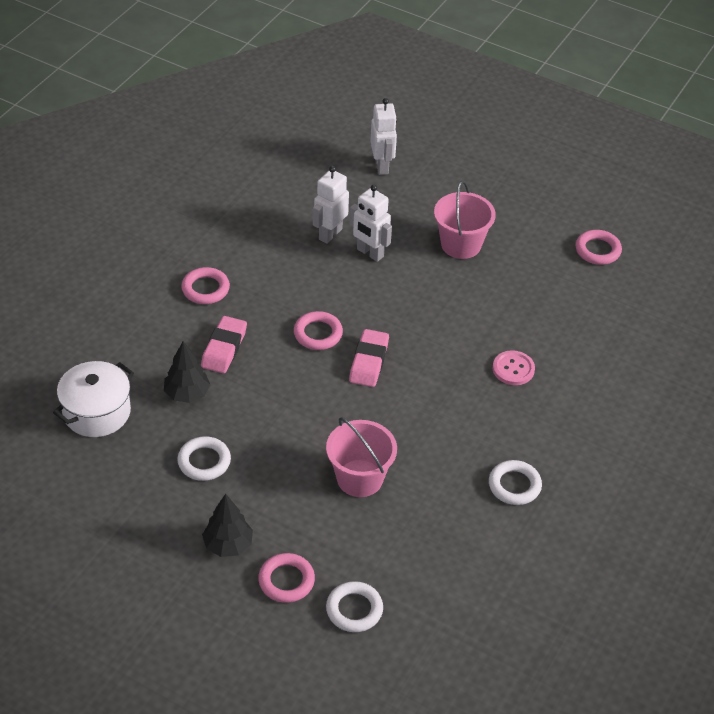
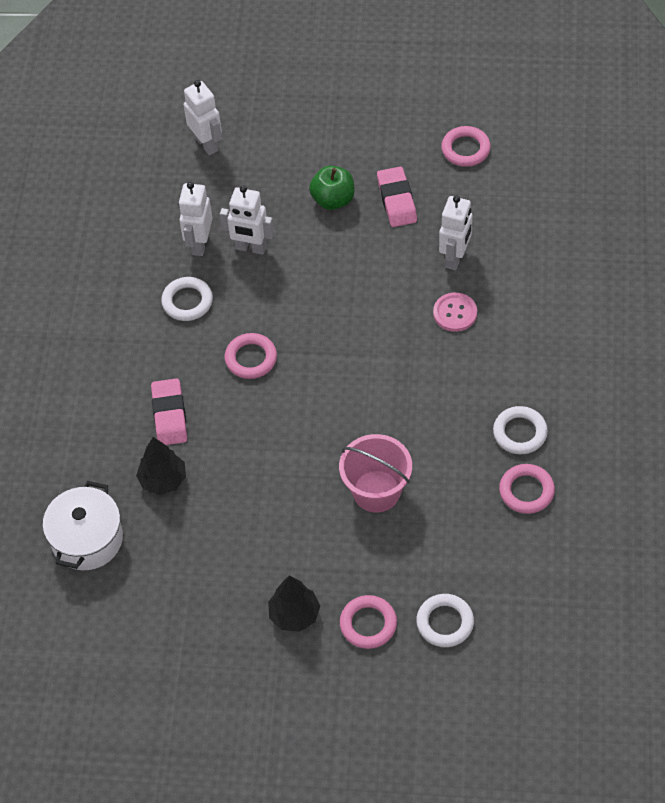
camera: 20 degrees left, 10 degrees up
white ring [177,436,231,481] -> white ring moved to [161,277,213,321]
pink ring [181,267,230,304] -> pink ring moved to [499,464,555,514]
pink eraser [349,329,389,387] -> pink eraser moved to [377,167,417,227]
pink bucket [434,181,496,259] -> green apple [309,166,354,210]
none -> white robot [439,195,472,270]

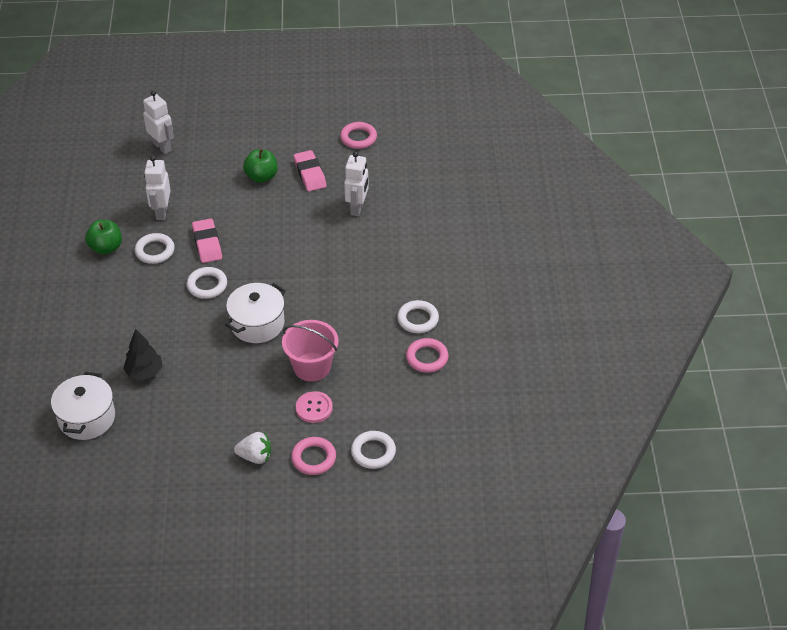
camera: 10 degrees left, 10 degrees down
pink eraser [151,378,187,445] -> pink eraser moved to [192,219,222,263]
white robot [219,185,274,255] -> none
pink ring [225,333,277,379] -> white ring [187,267,227,299]
black tree [268,575,320,632] -> white strawberry [234,432,271,464]
pink button [433,293,477,332] -> pink button moved to [296,391,333,423]
none -> green apple [85,220,122,255]
none -> white pot [225,283,286,343]

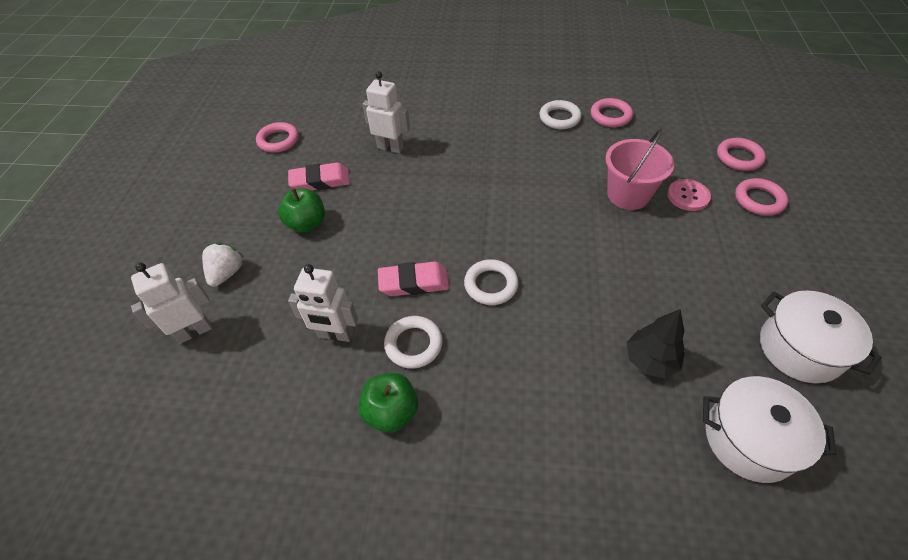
camera: 80 degrees left, 5 degrees up
white pot [225,283,286,343] -> white pot moved to [760,290,882,383]
white strawberry [234,432,271,464] -> white strawberry moved to [202,243,244,287]
white ring [351,431,396,469] -> pink ring [717,138,766,171]

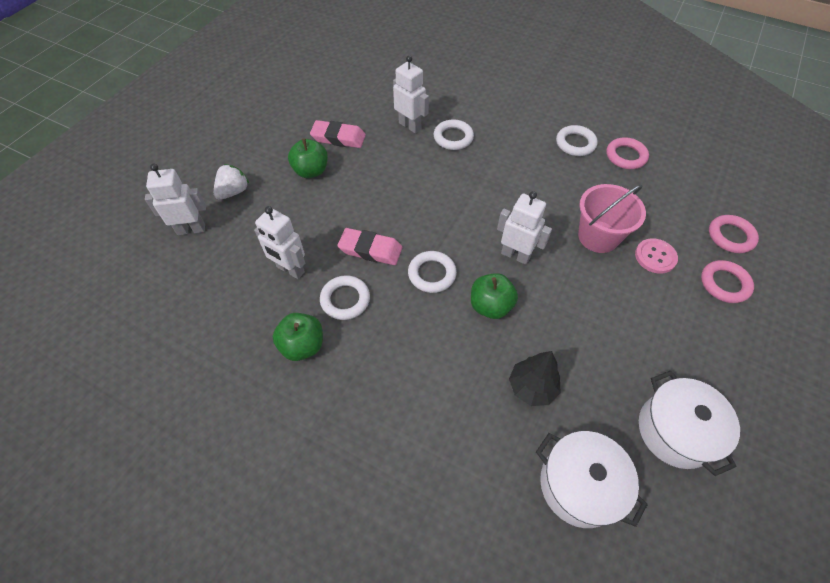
camera: 20 degrees right, 5 degrees up
pink ring [256,122,299,153] -> none
none -> white ring [434,119,474,150]
none -> green apple [471,273,518,319]
none -> white robot [497,191,552,265]

